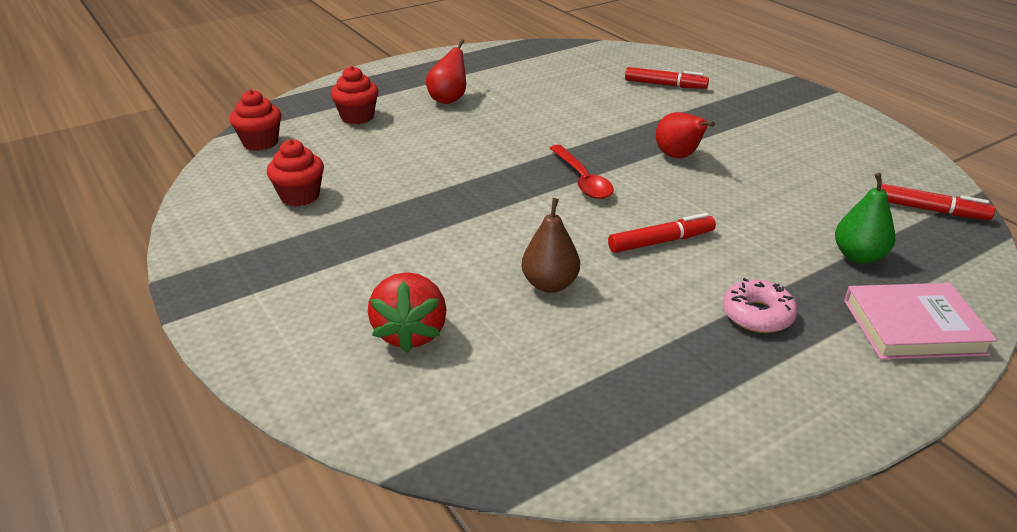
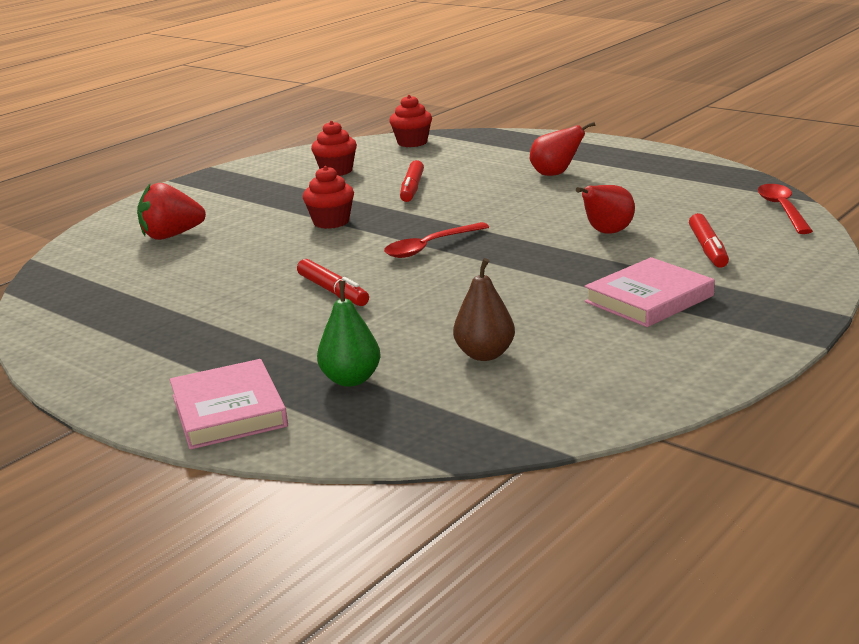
camera: 75 degrees right, 10 degrees down
red cupcake [331,66,378,124] -> red cupcake moved to [303,166,354,229]
brown pear [522,198,580,293] -> brown pear moved to [453,258,515,361]
red pear [656,112,715,158] -> red pear moved to [576,185,635,234]
pink donut [722,278,798,333] -> none
red marker [881,184,995,220] -> red marker moved to [400,160,424,202]
none -> pink book [585,257,715,327]
none -> red spoon [758,184,813,234]

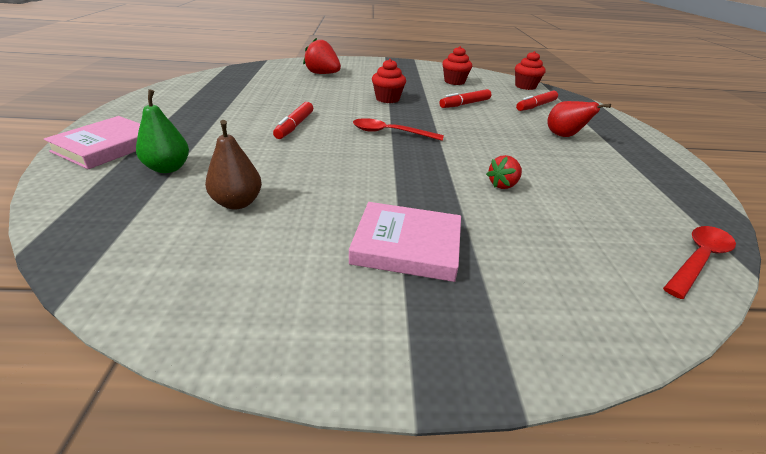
camera: 45 degrees right, 10 degrees up
red pear [576,185,635,234] -> red strawberry [486,155,522,189]
red marker [689,213,729,268] -> red marker moved to [516,91,558,111]

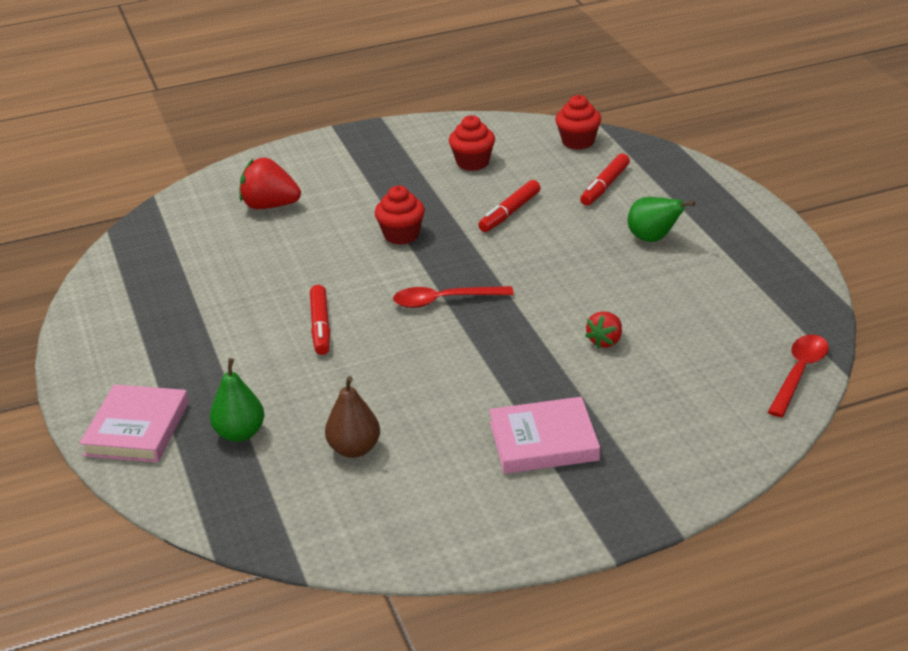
camera: 15 degrees left, 0 degrees up
red pear [547,101,611,137] -> green pear [628,197,695,242]

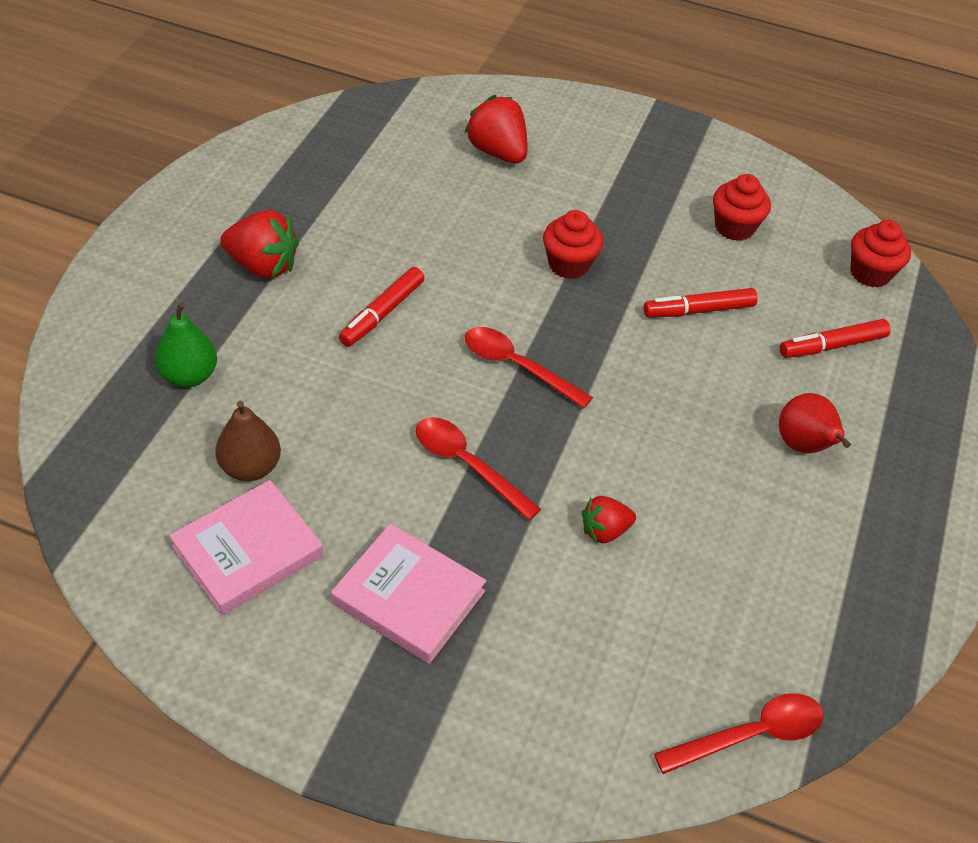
camera: 35 degrees right, 15 degrees up
pink book [79,384,189,463] -> pink book moved to [169,480,323,615]
green pear [628,197,695,242] -> red pear [779,393,851,453]
none -> red strawberry [220,210,299,279]
none -> red spoon [416,417,541,520]

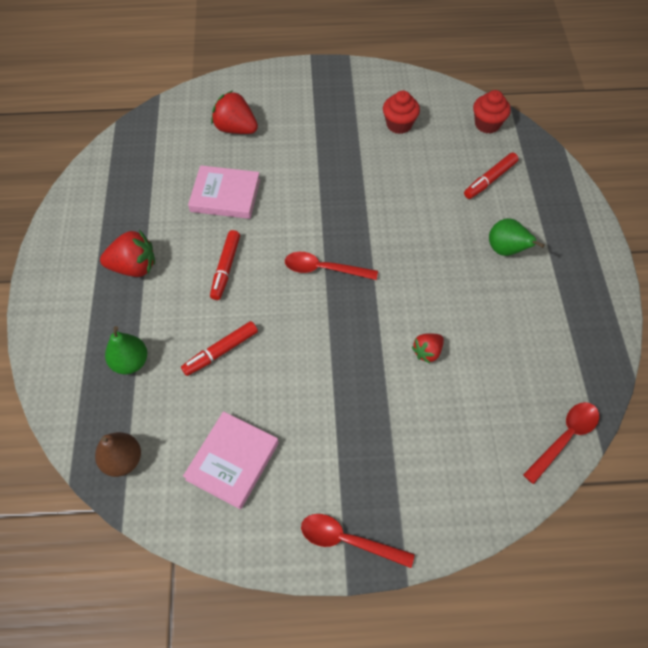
camera: 20 degrees left, 10 degrees up
brown pear [215,401,281,481] -> brown pear moved to [95,432,141,477]
pink book [331,523,486,664] -> pink book moved to [188,165,260,219]
red spoon [416,417,541,520] -> red spoon moved to [301,514,415,568]
red cupcake [543,210,603,279] -> none
red marker [644,288,758,318] -> red marker moved to [181,321,258,376]
red pear [779,393,851,453] -> green pear [489,218,545,256]

